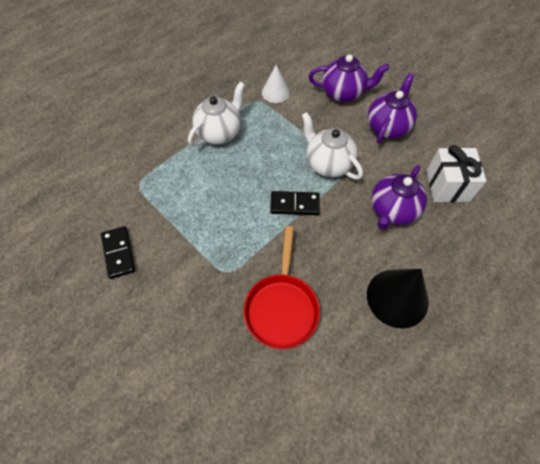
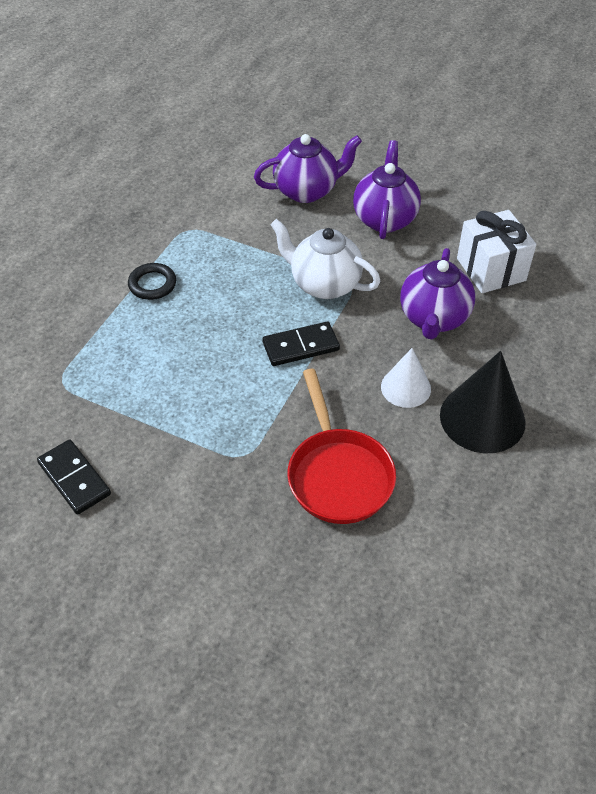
camera: 20 degrees left, 10 degrees down
white teapot [188,82,245,146] -> black ring [128,263,176,300]
white cone [262,65,290,103] -> white cone moved to [381,348,431,408]

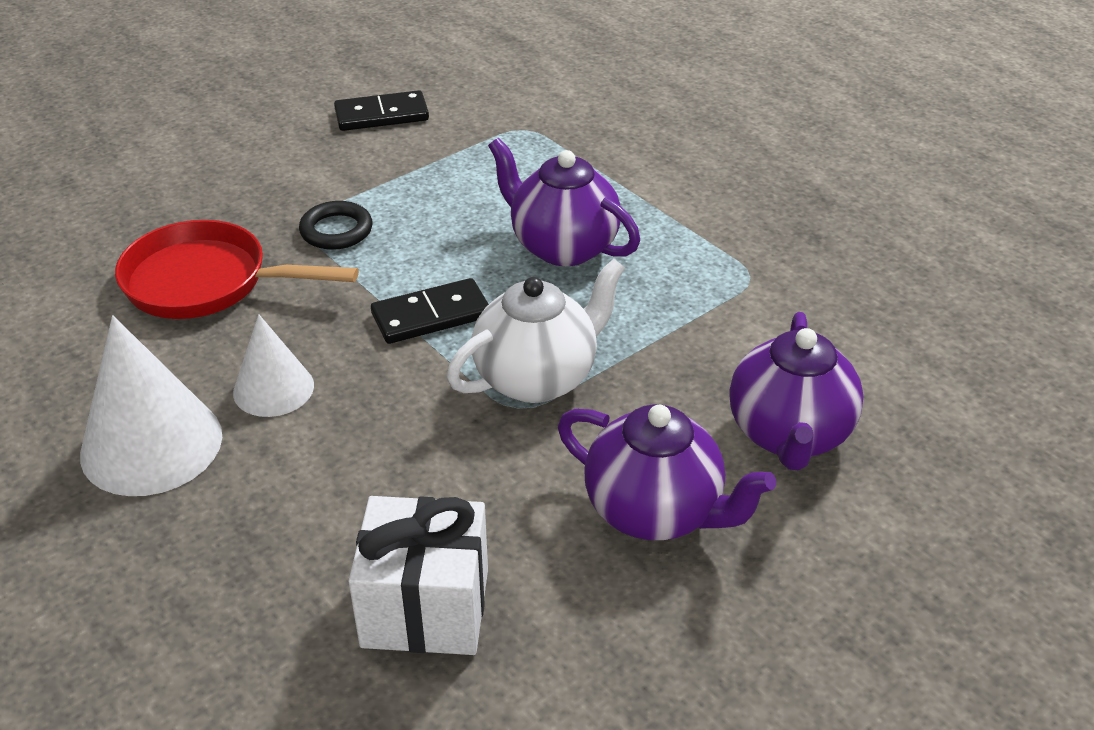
camera: 115 degrees right, 10 degrees down
black ring [128,263,176,300] -> black ring moved to [299,201,372,250]
black domino [262,322,340,366] -> black domino turned 60 degrees clockwise [371,278,489,344]
purple teapot [400,248,475,339] -> purple teapot moved to [488,138,640,266]
black cone [440,351,526,453] -> white cone [80,315,222,496]

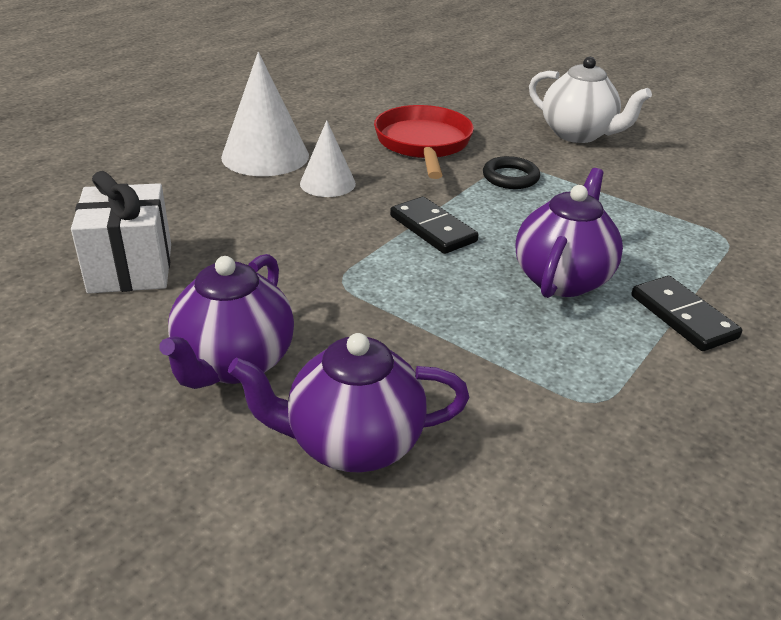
camera: 75 degrees right, 5 degrees down
black domino [334,90,429,131] -> black domino moved to [631,276,742,351]
white teapot [447,258,625,403] -> white teapot moved to [529,57,652,143]

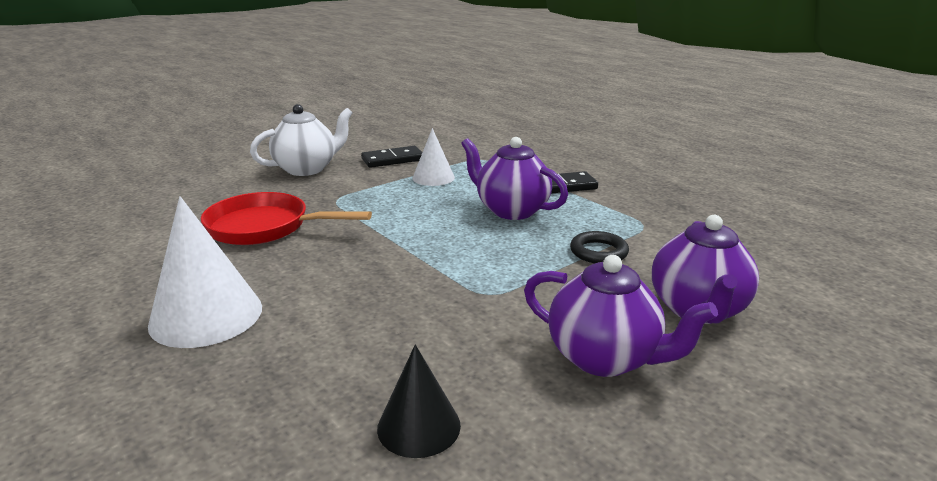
camera: 75 degrees left, 10 degrees down
white gift [71,171,171,294] -> black cone [377,344,461,458]
white cone [300,120,356,197] -> white cone moved to [412,128,455,186]
black domino [390,197,479,254] -> black domino moved to [361,146,422,168]
black ring [483,156,540,189] -> black ring moved to [570,231,629,263]

